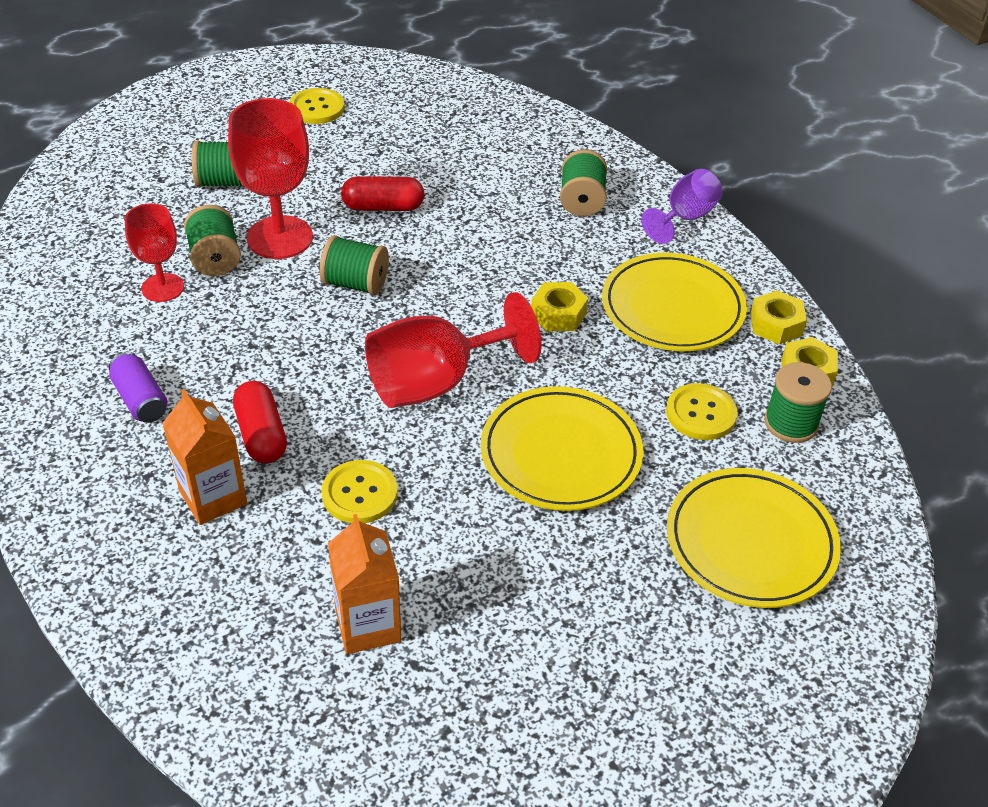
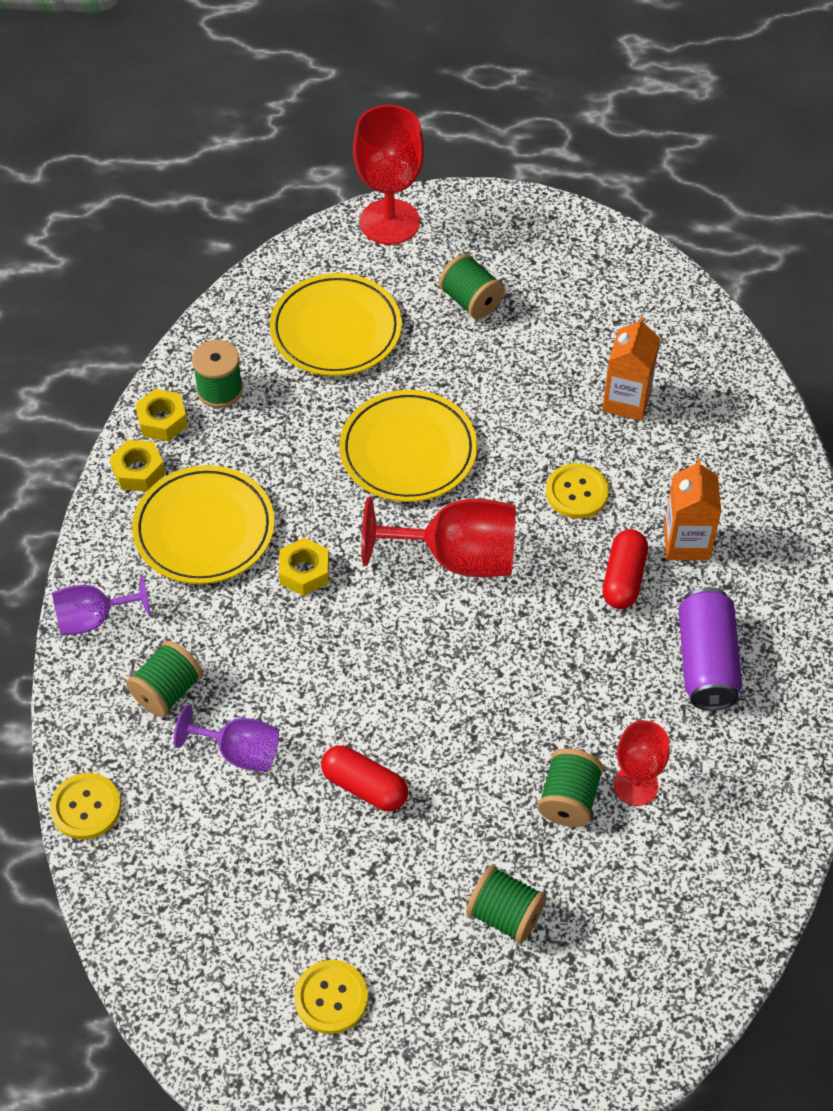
camera: 145 degrees left, 10 degrees up
purple can [109,352,168,423] -> purple can [679,587,742,711], size x1.62
red goblet [228,98,313,259] -> red goblet moved to [353,105,424,245]
green spool [320,235,389,295] -> green spool moved to [439,254,505,319]
yellow button [666,383,738,440] -> yellow button moved to [50,773,121,839]
none -> purple goblet [174,705,279,772]

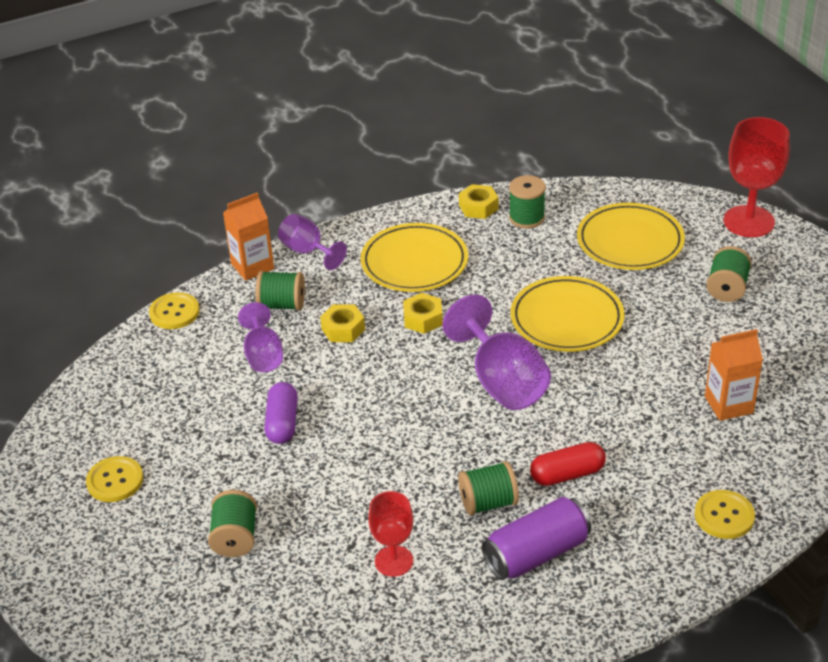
camera: 60 degrees right, 15 degrees down
yellow nut [109,440,165,491] -> yellow nut moved to [320,304,365,342]
red capsule [321,745,408,811] -> purple capsule [264,382,298,444]
red goblet [362,497,516,577] -> purple goblet [443,294,551,410]
green spool [538,749,604,827] -> green spool moved to [458,461,519,515]
yellow button [546,463,609,519] -> yellow button moved to [695,490,755,539]
orange carton [664,459,721,560] -> orange carton moved to [223,192,274,281]

